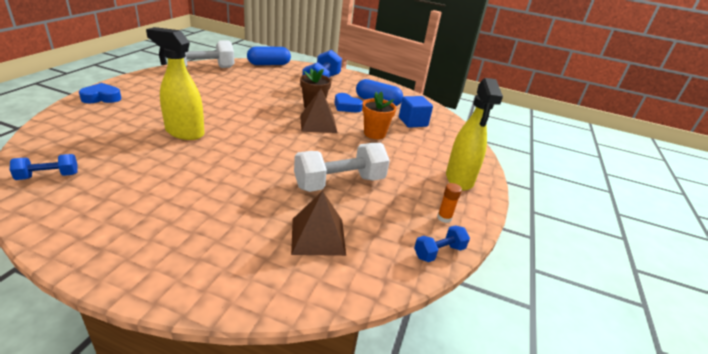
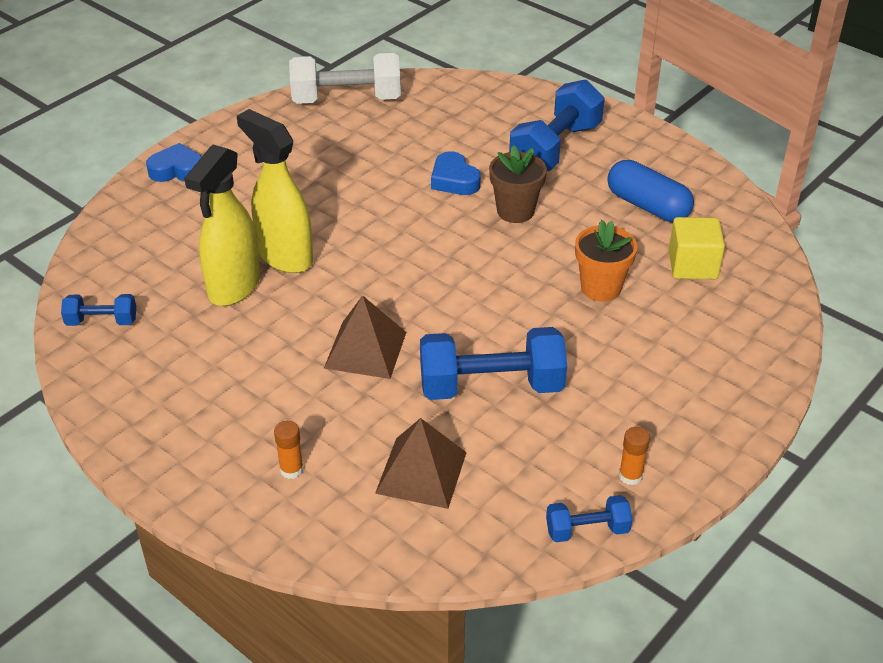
camera: 25 degrees right, 10 degrees up
blue capsule [247,47,291,65] -> none
white dumbbell [294,143,390,192] -> blue dumbbell [420,327,567,400]
brown pyramid [300,89,337,133] -> brown pyramid moved to [324,295,406,379]
blue heart [335,93,363,112] -> blue heart moved to [431,151,481,195]
blue cube [399,96,433,128] -> yellow cube [669,217,725,279]
yellow spray bottle [446,78,503,190] -> yellow spray bottle moved to [184,144,260,306]
none -> orange glue stick [274,421,304,479]

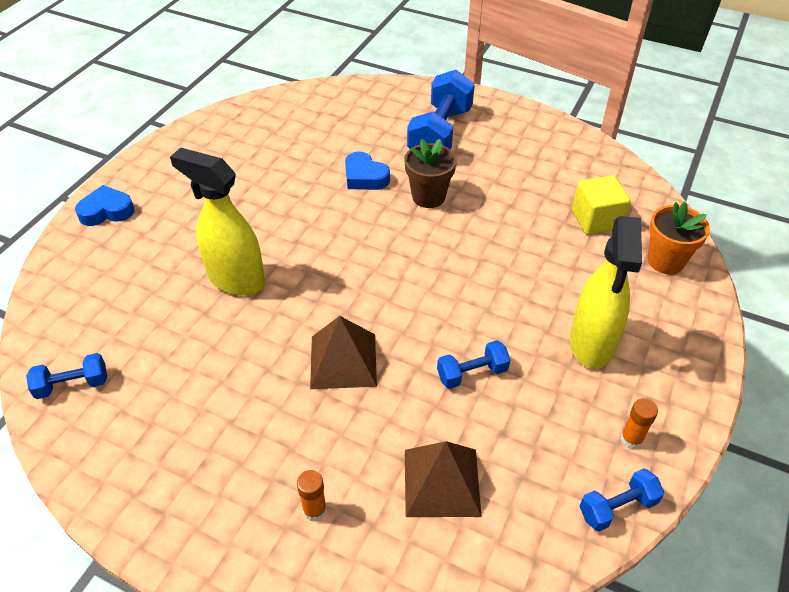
camera: 15 degrees left, 5 degrees up
yellow spray bottle [184,144,260,306] -> yellow spray bottle moved to [570,216,642,369]
white dumbbell [289,52,401,104] -> none
blue dumbbell [420,327,567,400] -> blue dumbbell [437,340,510,389], size x0.51
orange flower pot [575,220,637,302] -> orange flower pot moved to [648,202,710,274]
blue capsule [607,160,694,222] -> none

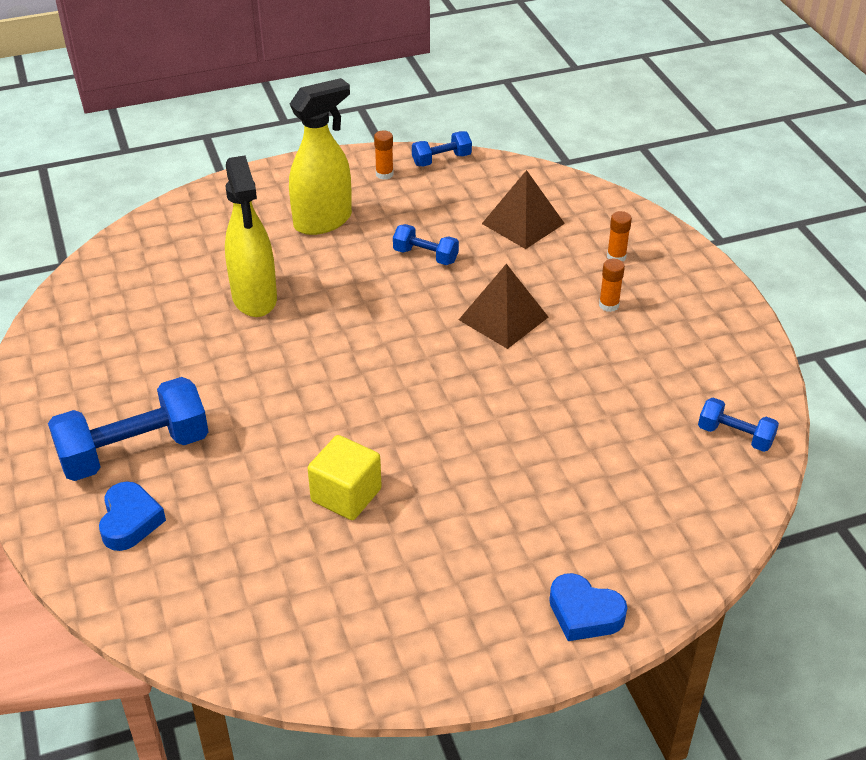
camera: 135 degrees left, 5 degrees down
yellow spray bottle [170,148,265,296] -> yellow spray bottle moved to [225,155,277,317]
blue heart [345,151,390,190] -> blue heart moved to [99,481,166,551]
brown flower pot [404,139,457,208] -> none
yellow cube [572,175,631,235] -> yellow cube moved to [308,435,382,520]
blue dumbbell [580,468,664,531] -> blue dumbbell turned 45 degrees counterclockwise [412,131,472,167]
orange flower pot [648,202,710,274] -> none
none -> orange glue stick [599,259,625,312]

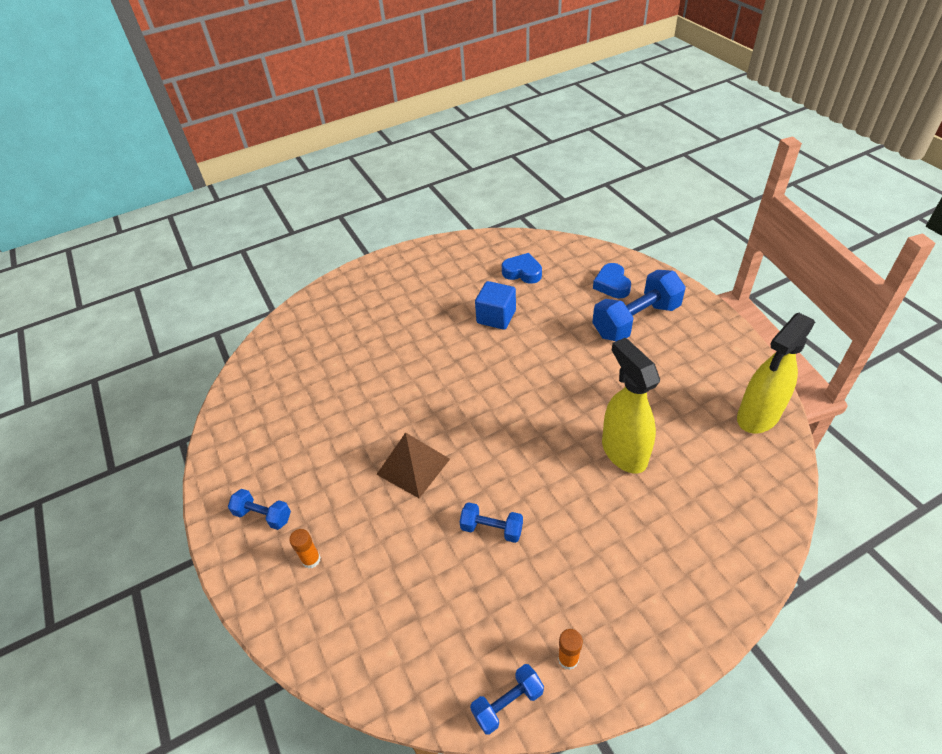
camera: 175 degrees right, 5 degrees up
yellow spray bottle [289,78,352,235] -> yellow spray bottle moved to [737,313,815,433]
yellow cube [308,435,382,520] -> blue cube [475,281,516,330]
brown pyramid [482,170,565,249] -> none
blue heart [549,573,627,641] -> blue heart moved to [502,253,542,284]
orange glue stick [599,259,625,312] -> none
blue dumbbell [698,398,779,452] -> blue dumbbell moved to [228,489,291,530]

